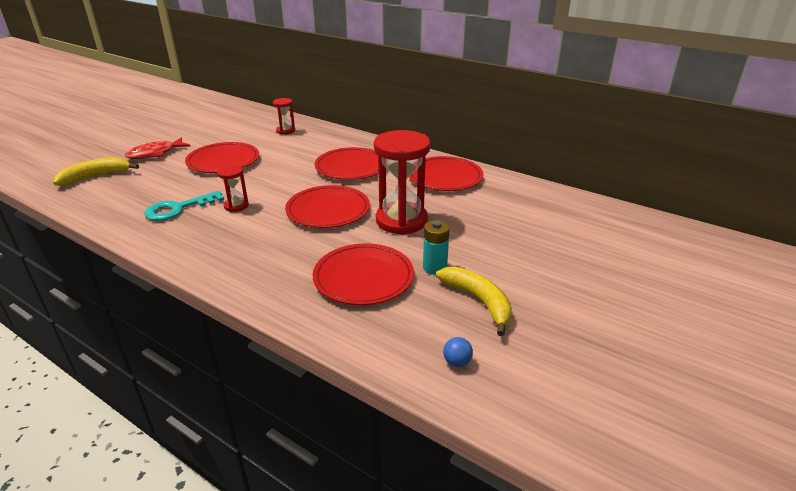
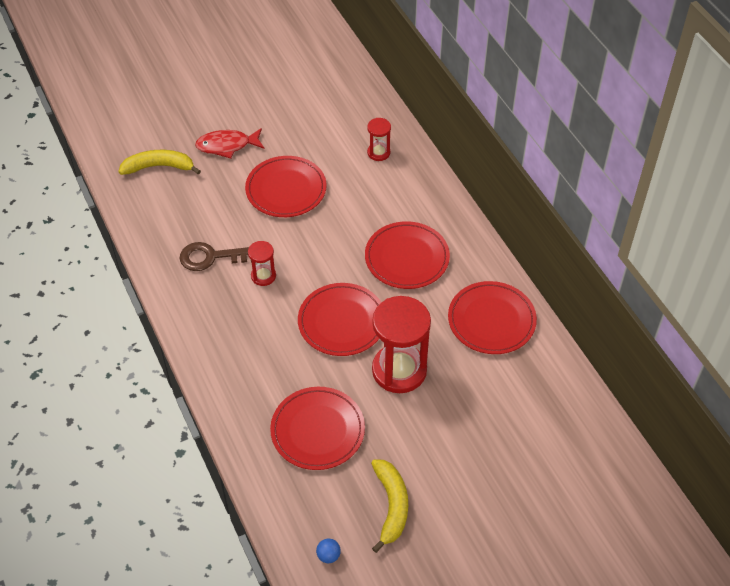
camera: 30 degrees right, 20 degrees up
turquoise key [144,191,224,221] -> brown key [179,242,252,271]
turquoise battery [423,220,450,275] -> none

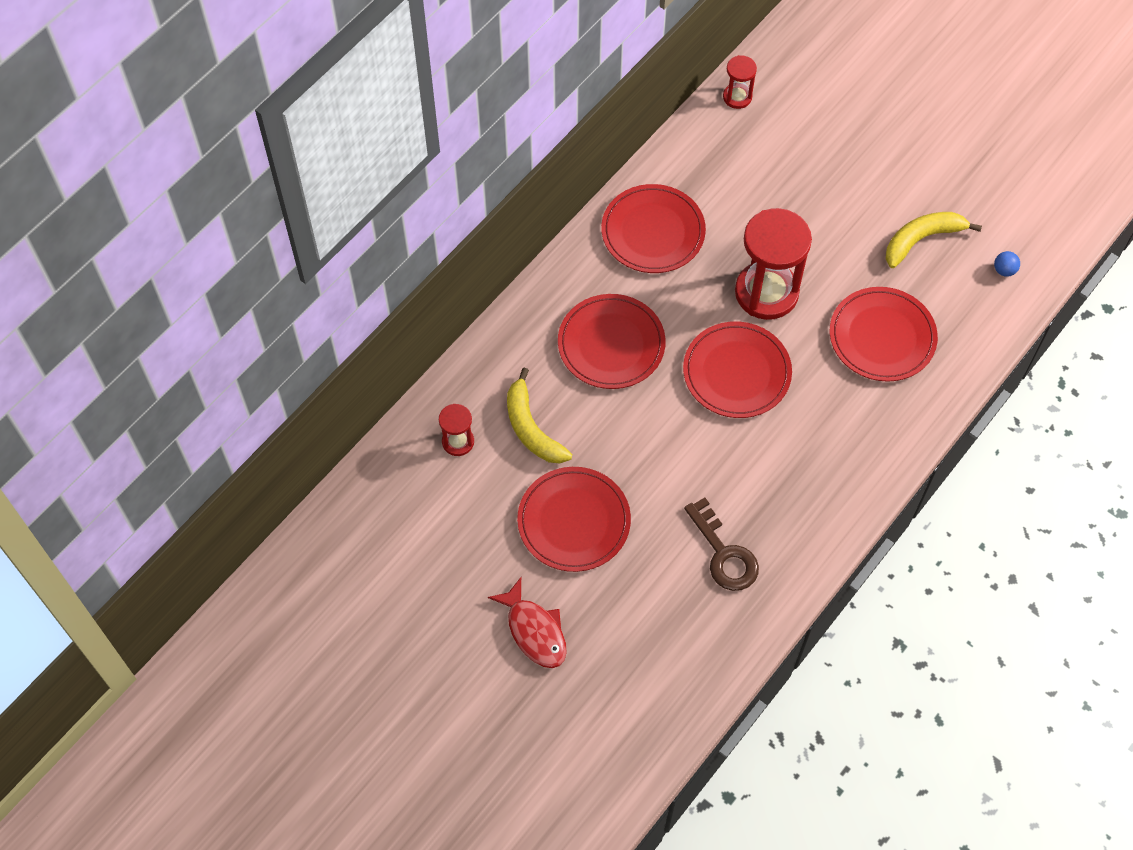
camera: 115 degrees left, 10 degrees up
yellow banana [118,150,201,175] -> yellow banana moved to [507,368,572,463]
red hourglass [248,241,276,286] -> red hourglass moved to [723,55,757,109]

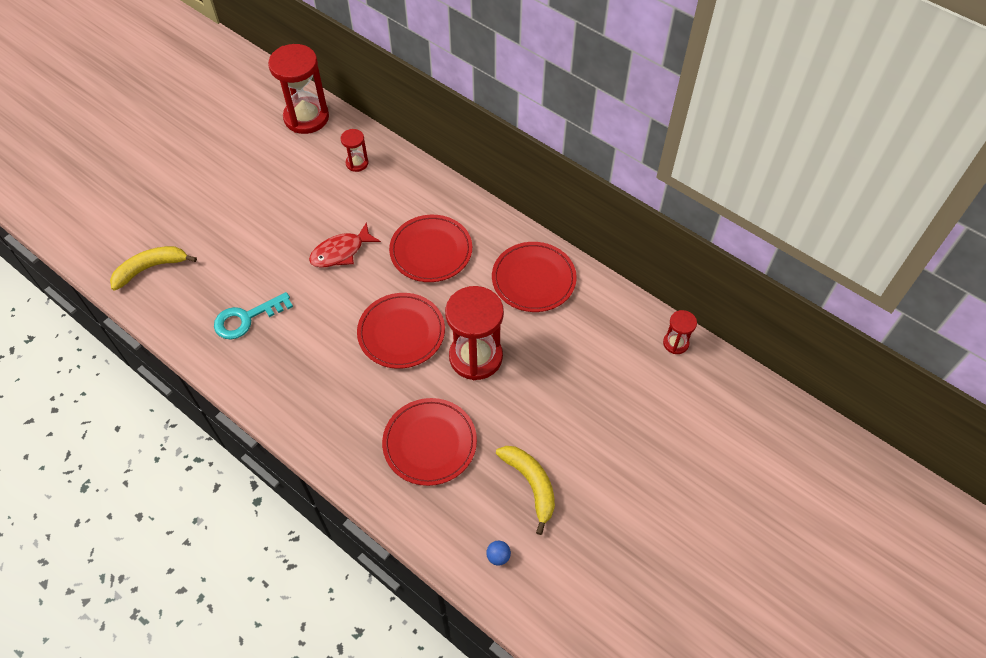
camera: 90 degrees right, 5 degrees down
red fish [488,577,567,668] -> red fish moved to [309,222,381,268]
yellow banana [507,368,572,463] -> yellow banana moved to [110,246,197,290]
red plate [517,467,631,572] -> none
brown key [684,497,759,591] -> turquoise key [214,292,293,339]
none -> red hourglass [268,44,329,134]

